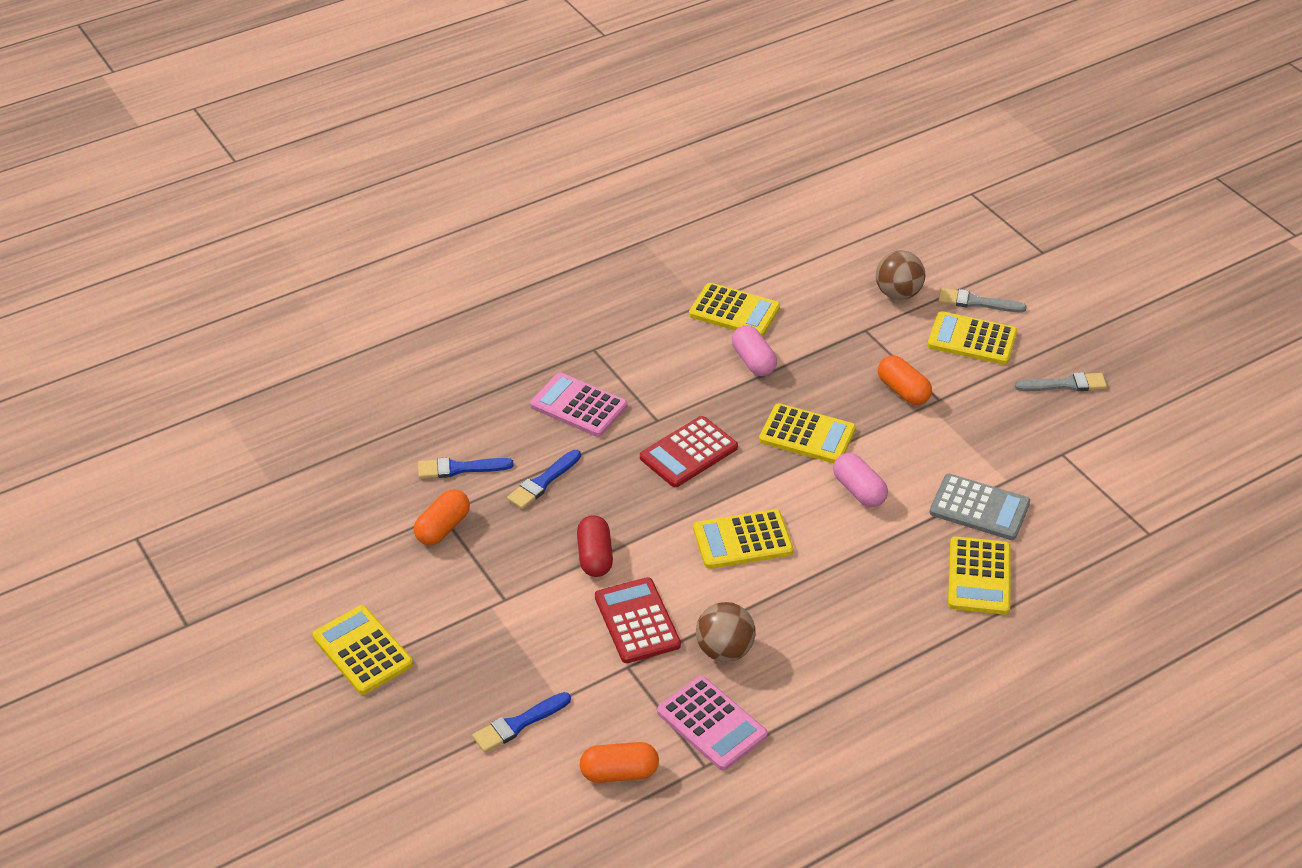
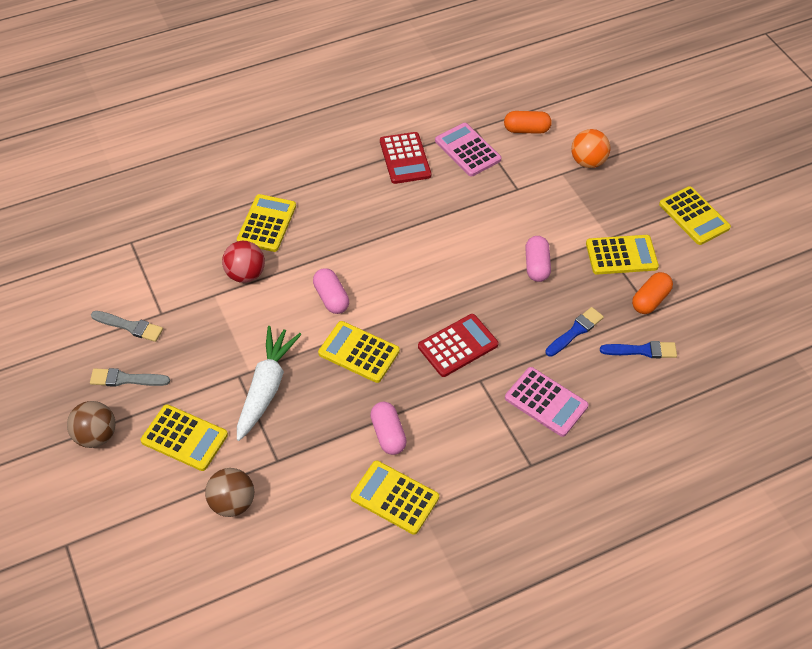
camera: 175 degrees left, 10 degrees up
blue brush [472,692,571,753] -> orange ball [571,129,611,168]
red capsule [577,515,613,577] -> pink capsule [525,236,551,282]
red calculator [595,577,681,663] -> red calculator moved to [380,132,431,184]
yellow calculator [693,509,793,569] -> yellow calculator moved to [586,235,659,275]
brown ball [696,602,756,662] -> brown ball moved to [67,401,115,448]
orange capsule [878,355,932,405] -> white carrot [237,326,301,441]
grey calculator [929,474,1030,540] -> red ball [222,241,265,283]
grey brush [938,288,1027,312] -> grey brush moved to [91,311,163,342]

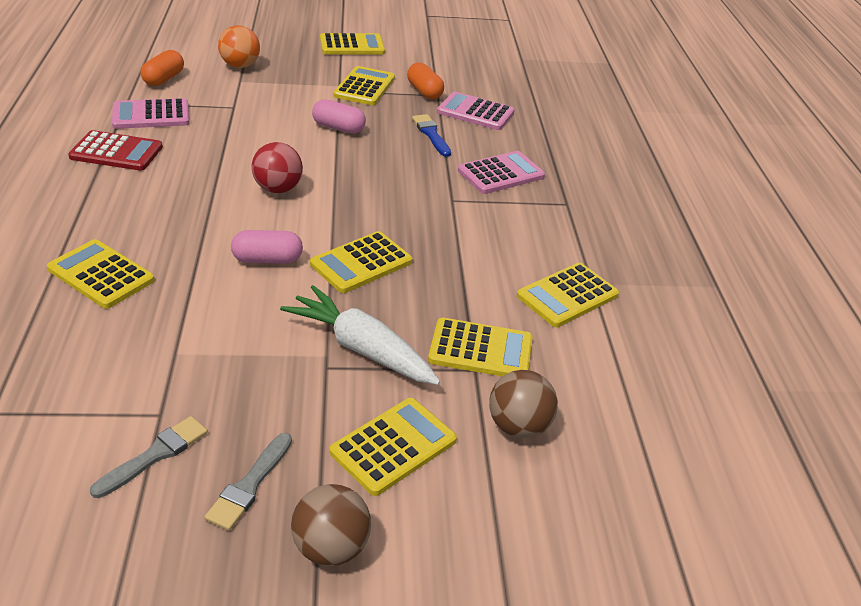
camera: 70 degrees left, 15 degrees down
red ball [222,241,265,283] -> red ball moved to [252,142,303,193]
pink capsule [370,402,407,455] -> none
red calculator [418,314,498,377] -> none
blue brush [600,341,677,358] -> pink calculator [437,92,515,130]
none -> yellow calculator [428,318,533,377]

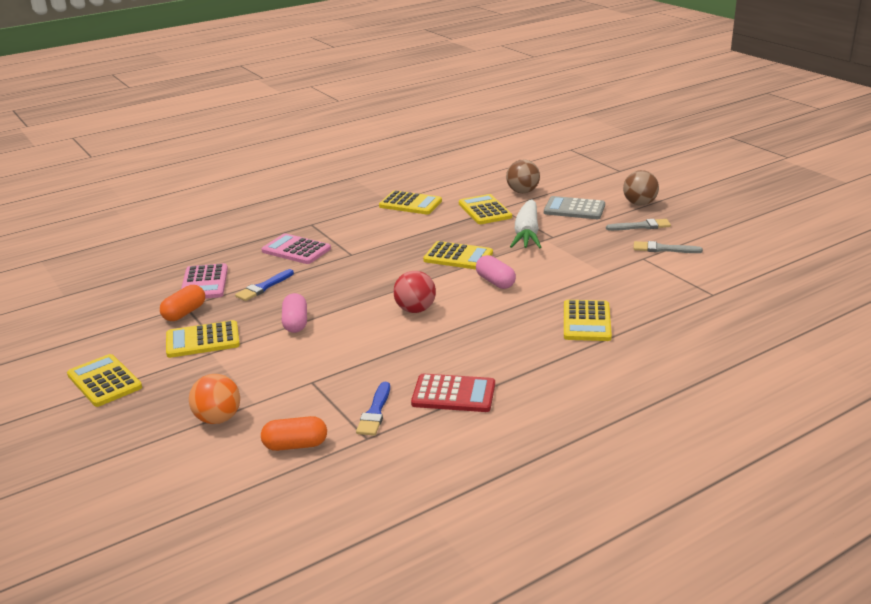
camera: 115 degrees left, 10 degrees down
red calculator [68,130,163,171] -> red calculator turned 120 degrees clockwise [411,374,495,412]
pink calculator [112,98,189,129] -> blue brush [356,382,390,436]
yellow calculator [330,398,457,496] -> grey calculator [544,196,605,219]

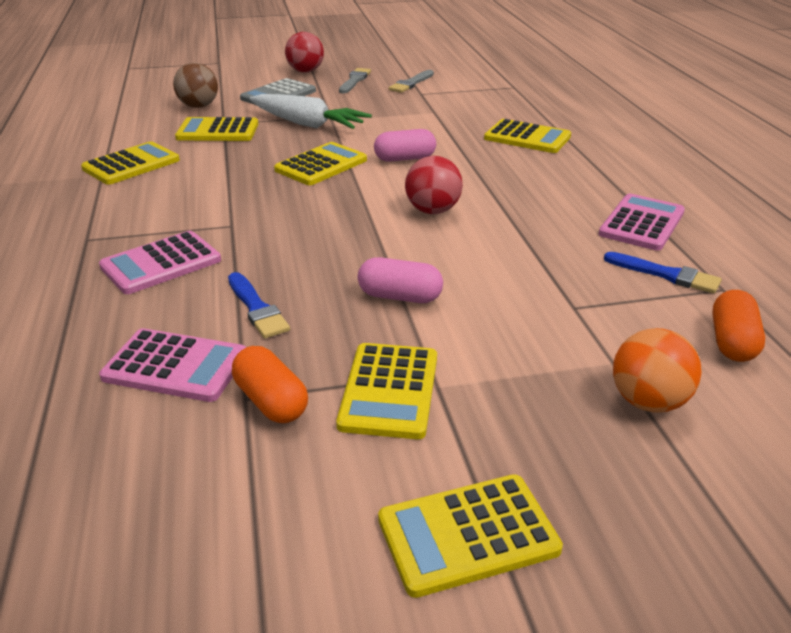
camera: 70 degrees left, 5 degrees up
red calculator [411,374,495,412] -> pink calculator [599,194,685,251]
brown ball [623,170,659,206] -> red ball [285,32,324,73]

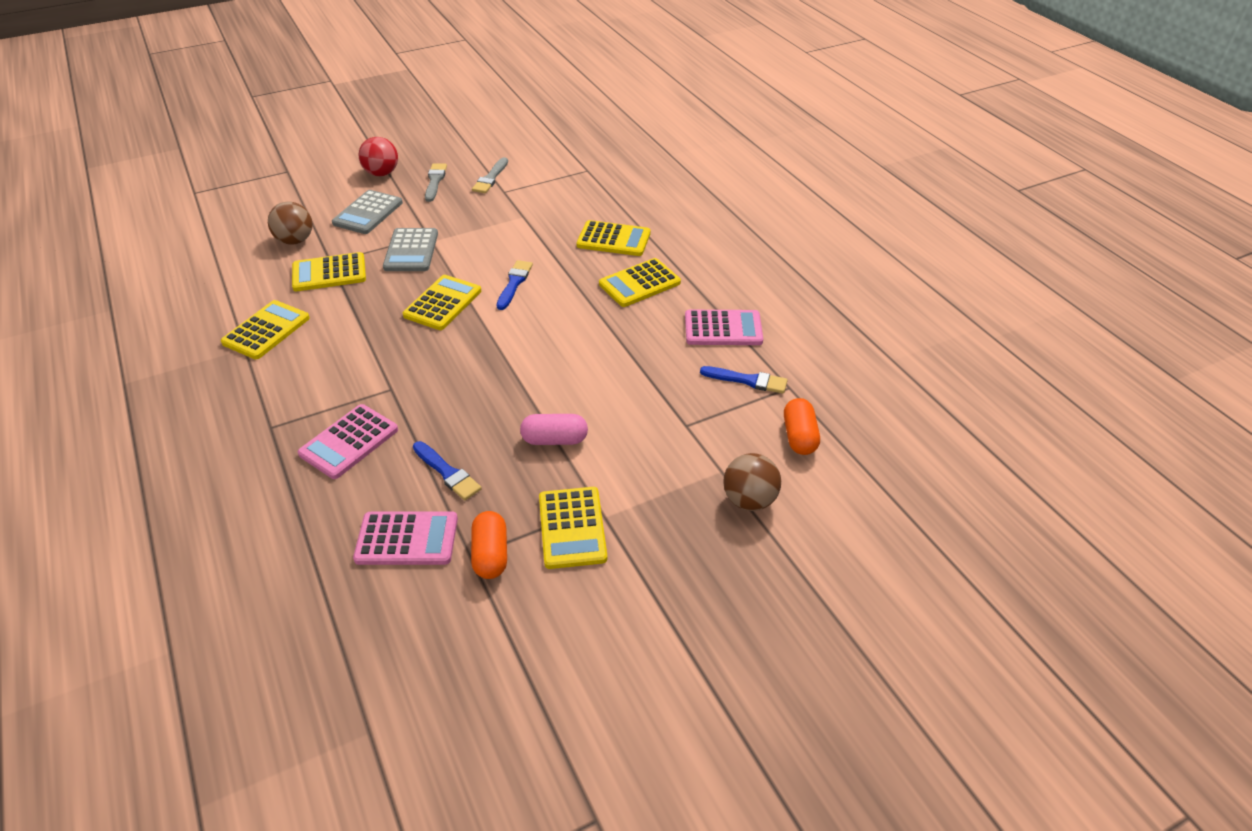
camera: 15 degrees left, 10 degrees up
orange capsule [232,346,308,423] -> orange capsule turned 45 degrees clockwise [471,511,507,579]
white carrot [250,94,372,129] -> grey calculator [383,228,438,271]
pink capsule [374,129,436,162] -> blue brush [497,260,533,310]
yellow calculator [378,474,563,598] -> yellow calculator moved to [599,258,681,307]
red ball [405,156,463,214] -> none
pink calculator [599,194,685,251] -> pink calculator turned 75 degrees clockwise [685,310,763,345]
orange ball [613,328,702,413] -> brown ball [723,453,781,511]

